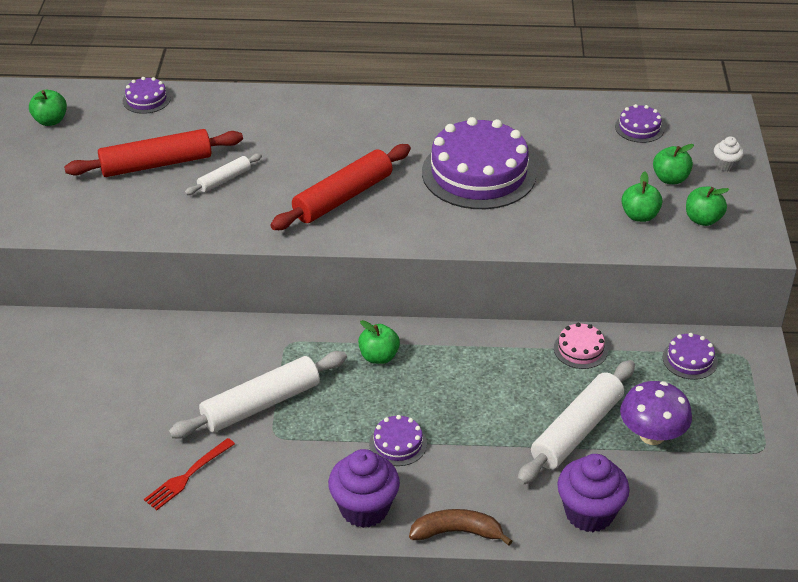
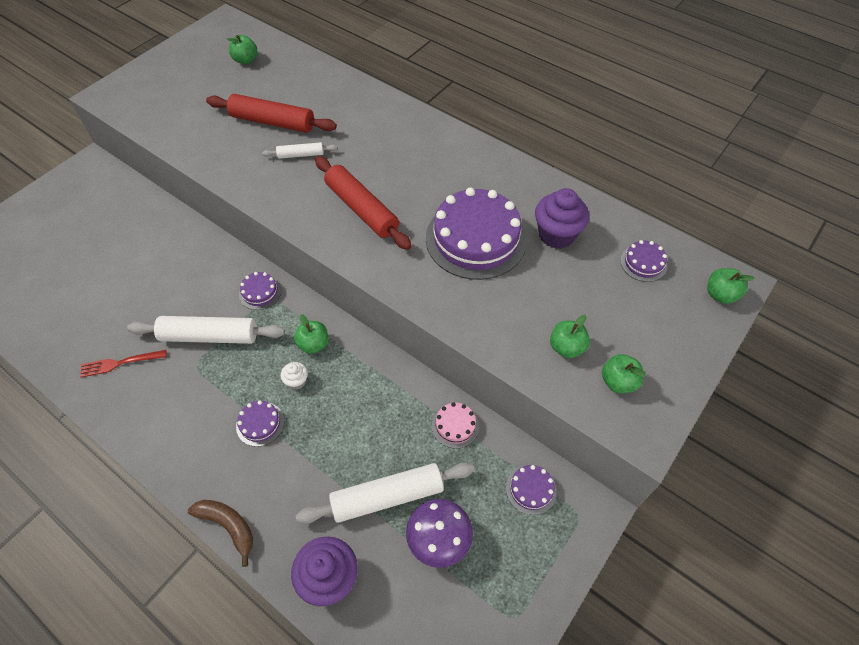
camera: 35 degrees right, 15 degrees up
purple cake [123,77,171,114] -> purple cake moved to [239,272,281,310]
red rolling pin [270,144,411,230] -> red rolling pin turned 60 degrees clockwise [315,156,412,250]
purple cupcake [328,449,400,528] -> purple cupcake moved to [535,188,589,249]
green apple [653,144,694,184] -> green apple moved to [707,268,755,304]
white cupcake [714,136,744,172] -> white cupcake moved to [281,362,308,390]

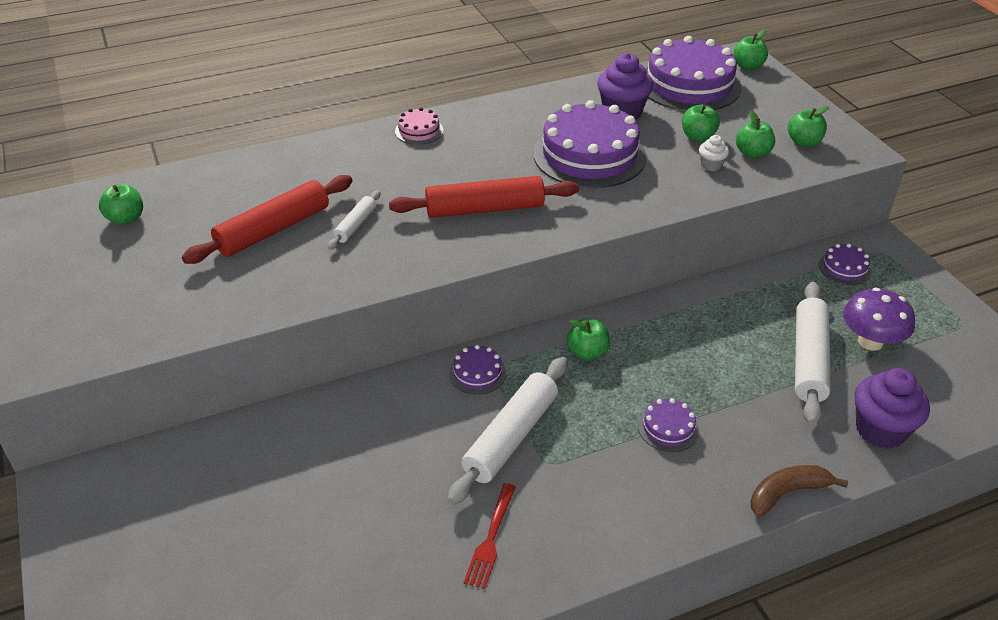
camera: 60 degrees left, 15 degrees down
white cupcake [281,362,308,390] -> white cupcake moved to [699,135,729,171]
pink cake [432,402,479,449] -> pink cake moved to [395,108,443,144]
purple cake [620,240,667,282] -> purple cake [645,36,741,111], size x2.25
none -> green apple [682,104,720,142]

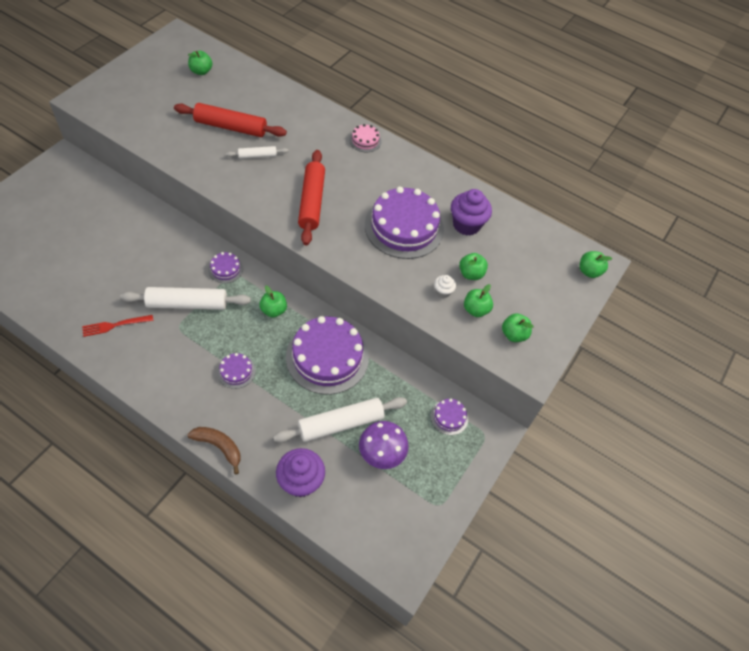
camera: 50 degrees right, 15 degrees up
red rolling pin [389,176,579,218] -> red rolling pin turned 45 degrees clockwise [298,150,325,245]
purple cake [645,36,741,111] -> purple cake moved to [286,316,369,395]

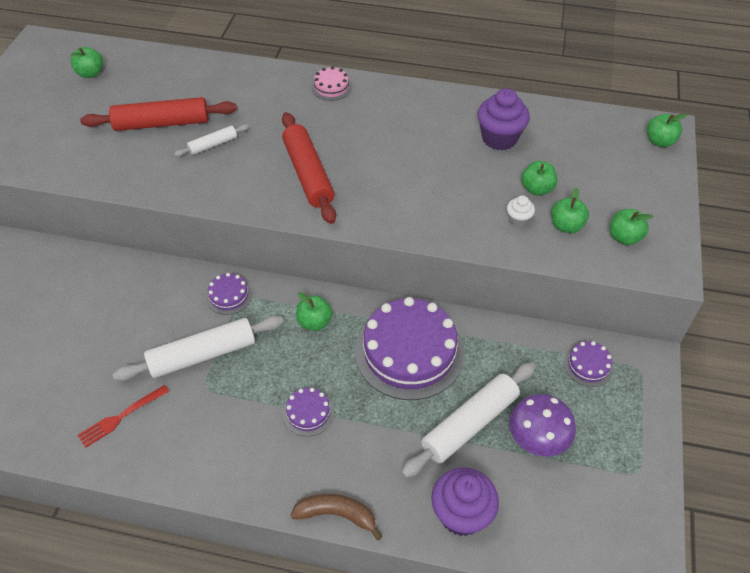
camera: 15 degrees left, 5 degrees down
purple cake [365,187,444,259] -> none

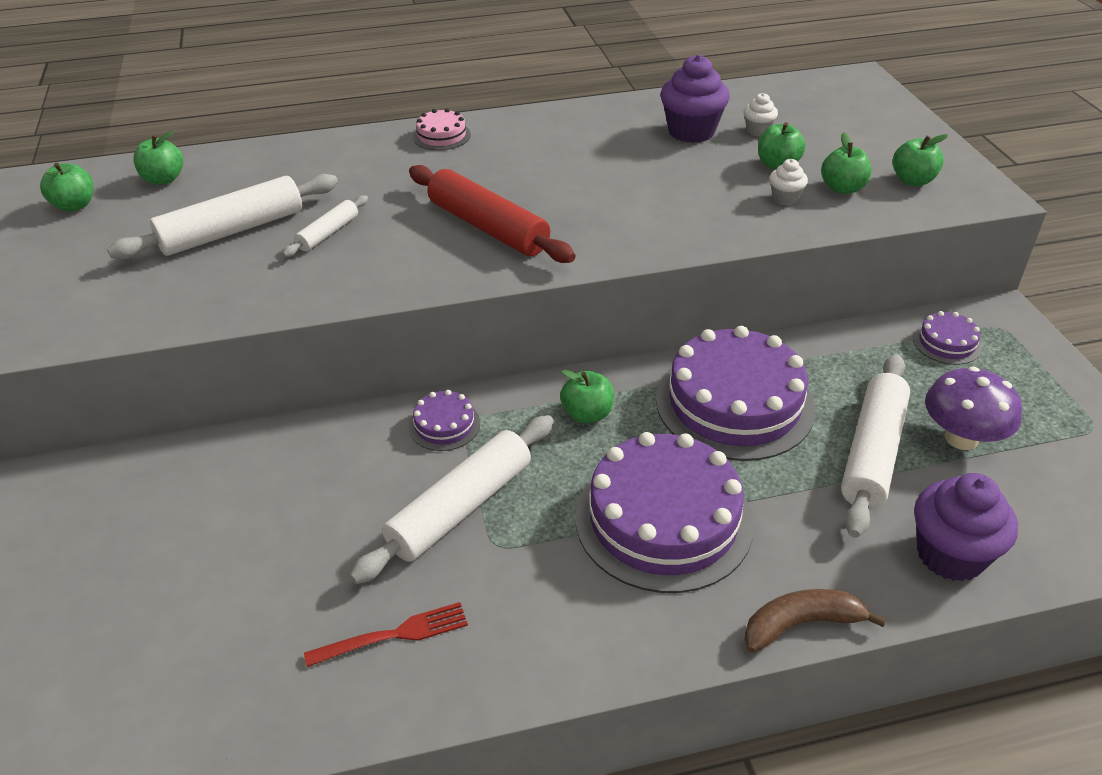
camera: 25 degrees left, 10 degrees down
red fork [78,385,169,448] -> red fork turned 135 degrees counterclockwise [304,602,468,667]
red rolling pin [80,97,237,131] -> white rolling pin [107,174,338,259]
purple cake [283,388,334,436] -> purple cake [576,432,754,593], size x2.25
green apple [647,114,687,147] -> green apple moved to [133,130,183,185]
none -> white cupcake [743,93,778,136]

